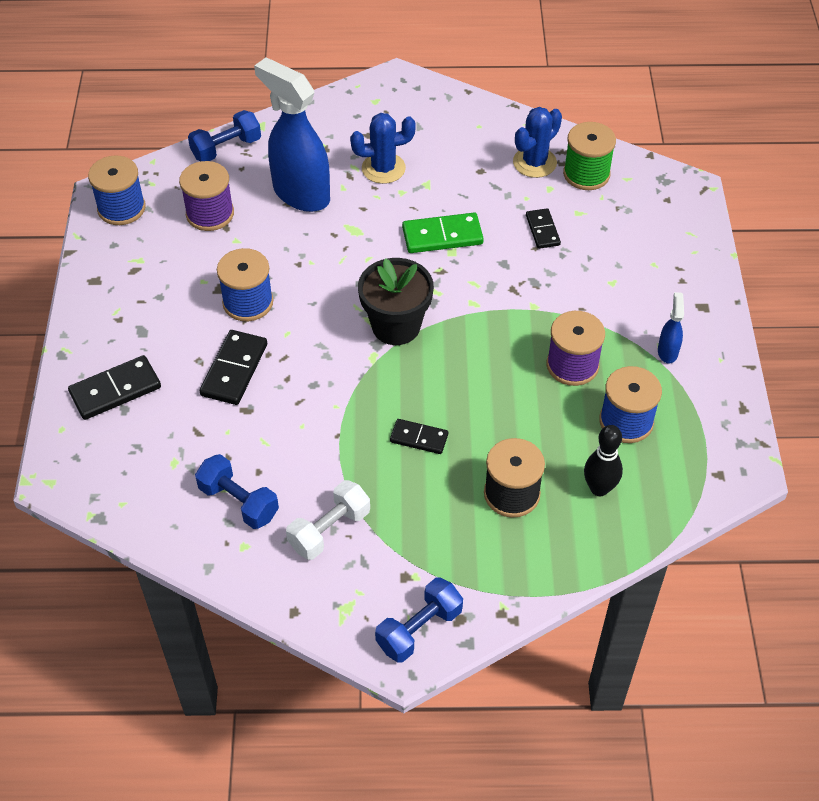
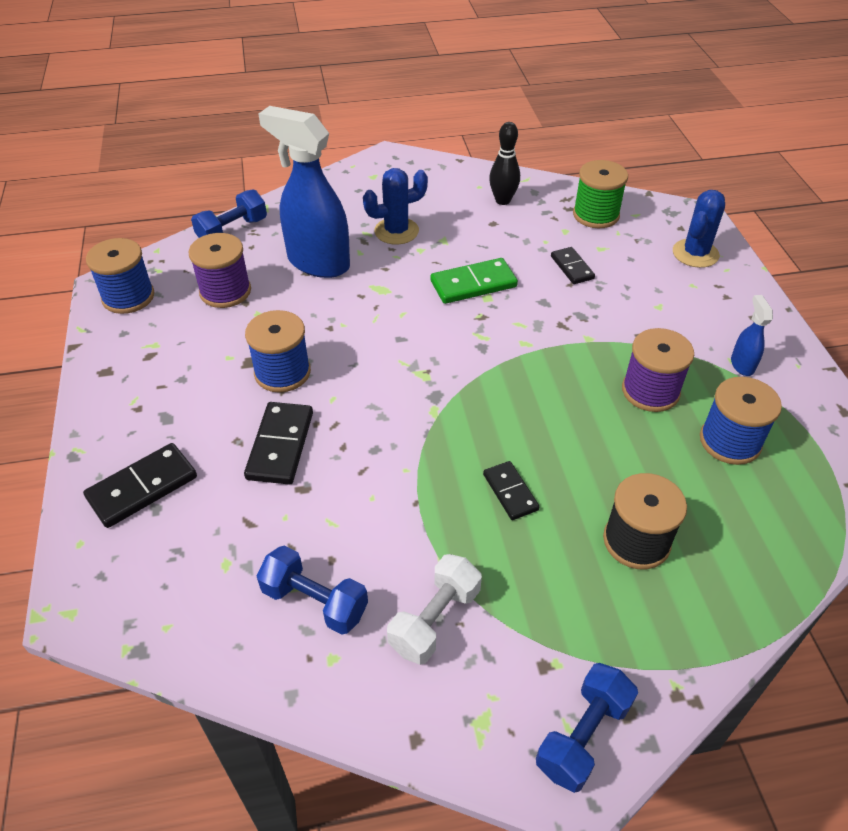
camera: 10 degrees left, 5 degrees down
black flower pot [358,258,434,345] -> none
black domino [390,419,448,454] -> black domino turned 60 degrees clockwise [483,461,539,520]
blue cactus [513,107,562,178] -> blue cactus moved to [673,190,725,268]
black bowling pin [584,425,623,496] -> black bowling pin moved to [489,122,520,205]

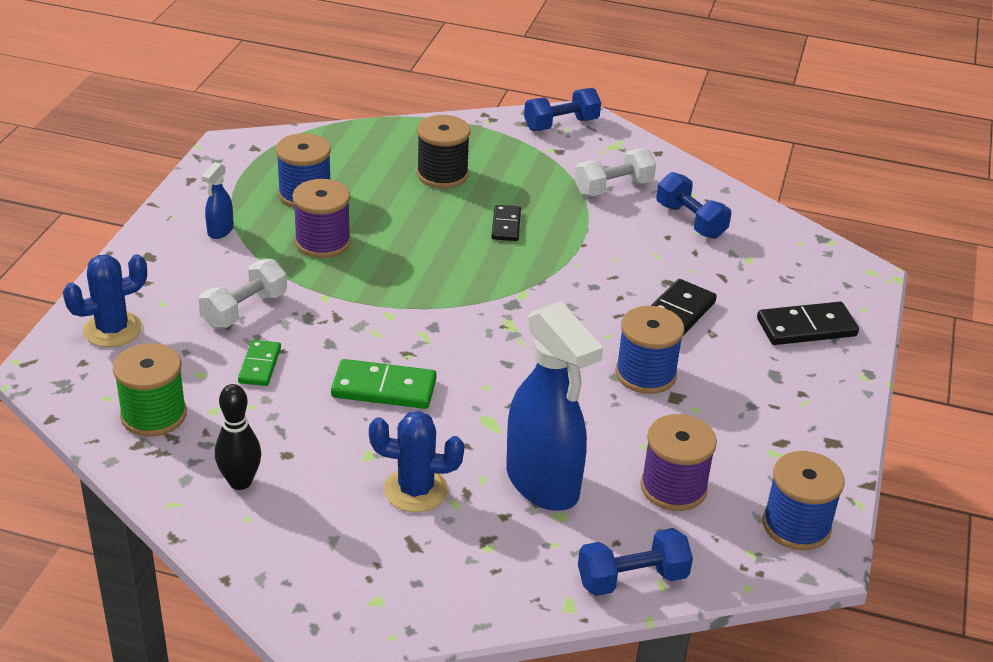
camera: 155 degrees left, 10 degrees down
black domino [551,247,595,284] -> green domino [238,340,281,386]
none -> white dumbbell [198,259,287,328]

